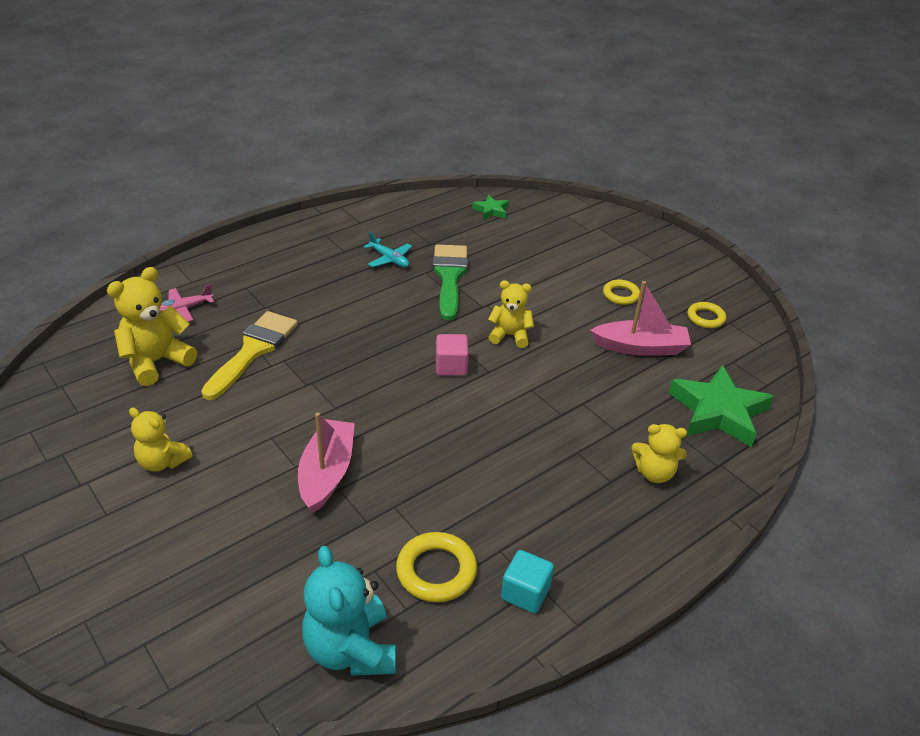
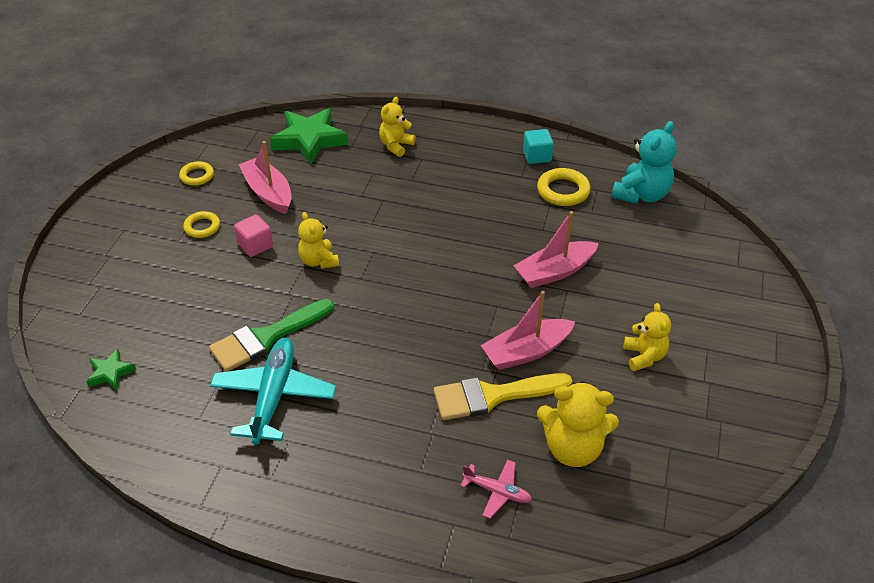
camera: 125 degrees left, 5 degrees up
turquoise plane [363,232,412,267] -> turquoise plane [210,338,336,445], size x1.94
pink cube [436,334,469,376] -> pink cube moved to [234,214,273,257]
yellow teddy bear [632,424,687,483] -> yellow teddy bear turned 120 degrees counterclockwise [379,97,416,157]
none -> pink boat [481,291,575,370]

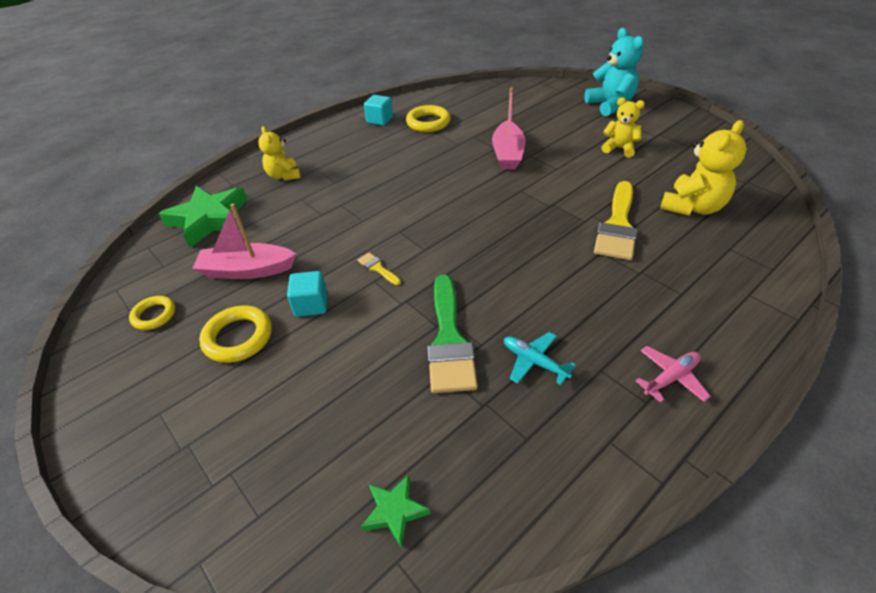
camera: 55 degrees left, 0 degrees up
yellow ring [183,211,220,238] -> yellow ring [199,305,272,363], size x1.54
turquoise plane [210,338,336,445] -> turquoise plane [504,332,576,385], size x0.52
pink cube [234,214,273,257] -> turquoise cube [287,271,327,317]
yellow teddy bear [298,212,339,269] -> yellow brush [358,252,401,285]
pink plane [460,460,532,519] -> pink plane moved to [635,346,711,403]
pink boat [481,291,575,370] -> none
turquoise teddy bear [611,121,677,204] -> turquoise teddy bear moved to [584,28,643,116]

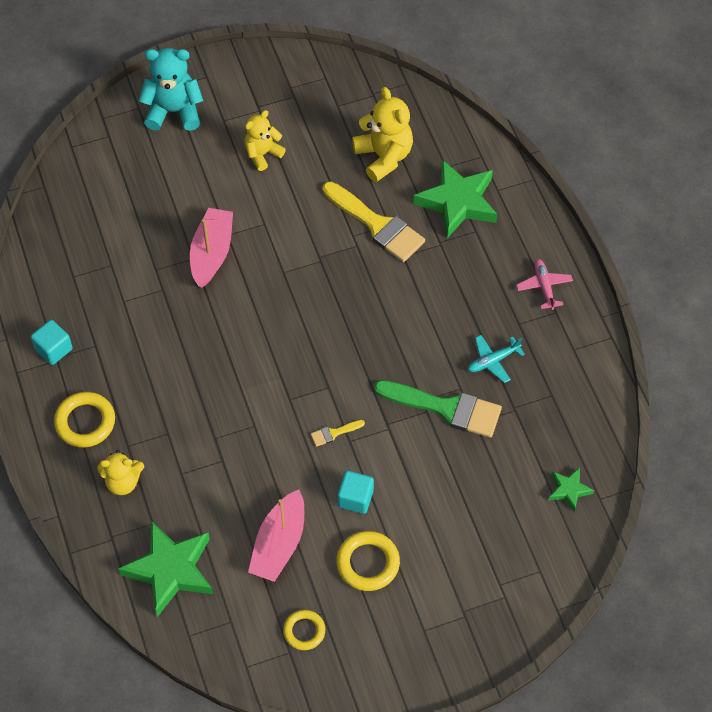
camera: 70 degrees left, 15 degrees up
yellow ring [406,105,451,132] -> yellow ring moved to [54,392,115,447]
pink boat [492,87,525,169] -> pink boat turned 105 degrees counterclockwise [190,208,233,288]
none -> green star [413,160,497,238]

